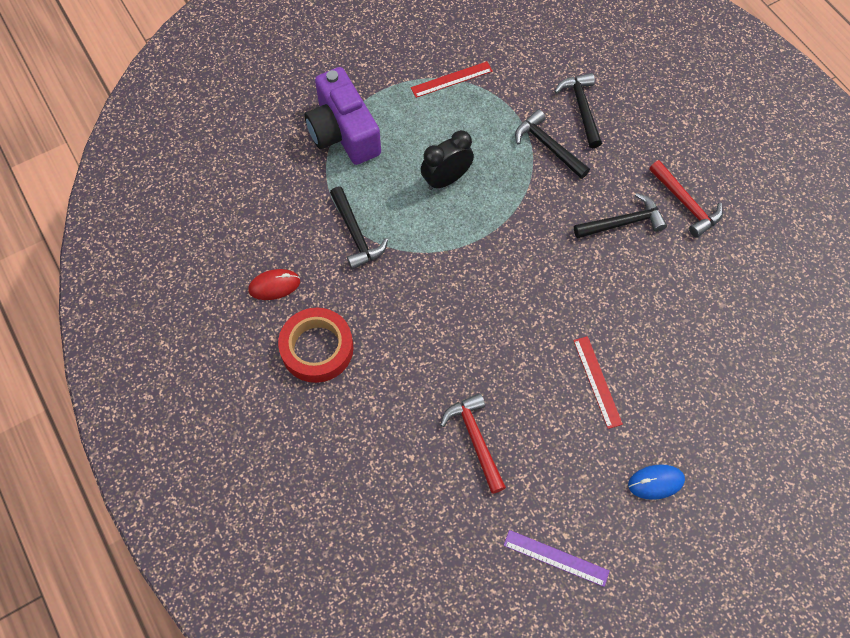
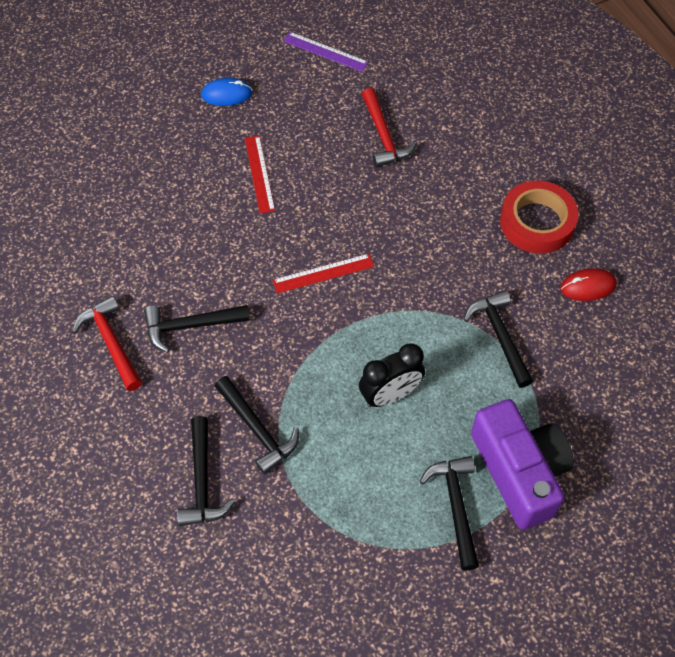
camera: 175 degrees left, 5 degrees down
red ruler [411,61,493,98] -> red ruler moved to [273,254,374,294]
none -> black hammer [420,456,479,570]

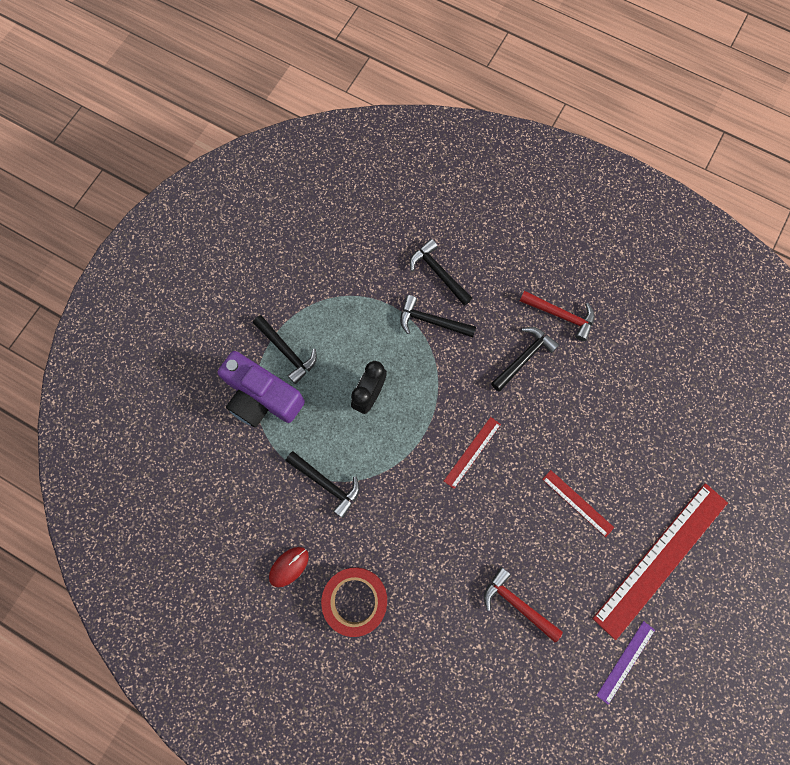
camera: 145 degrees right, 15 degrees up
blue mouse [201,78,253,106] -> red ruler [592,483,728,640]
purple ruler [283,32,369,72] -> purple ruler turned 45 degrees counterclockwise [596,621,655,705]

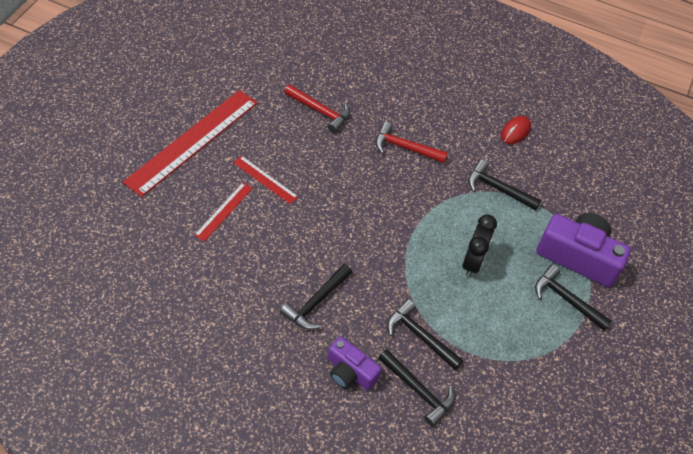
camera: 170 degrees right, 20 degrees down
red tape [321,567,387,637] -> none
black hammer [400,295,476,337] -> black hammer turned 150 degrees counterclockwise [387,299,463,370]
red ruler [444,417,501,489] -> red ruler moved to [194,182,253,242]
red hammer [520,291,594,341] -> red hammer moved to [376,122,448,163]
purple ruler [596,621,655,705] -> none
none -> purple camera [328,336,382,390]

